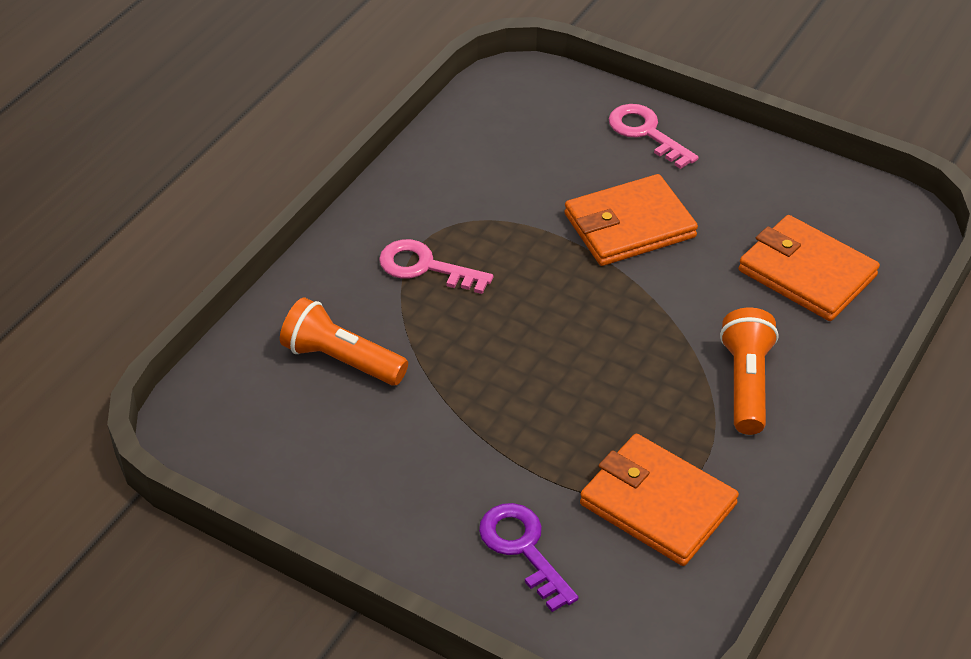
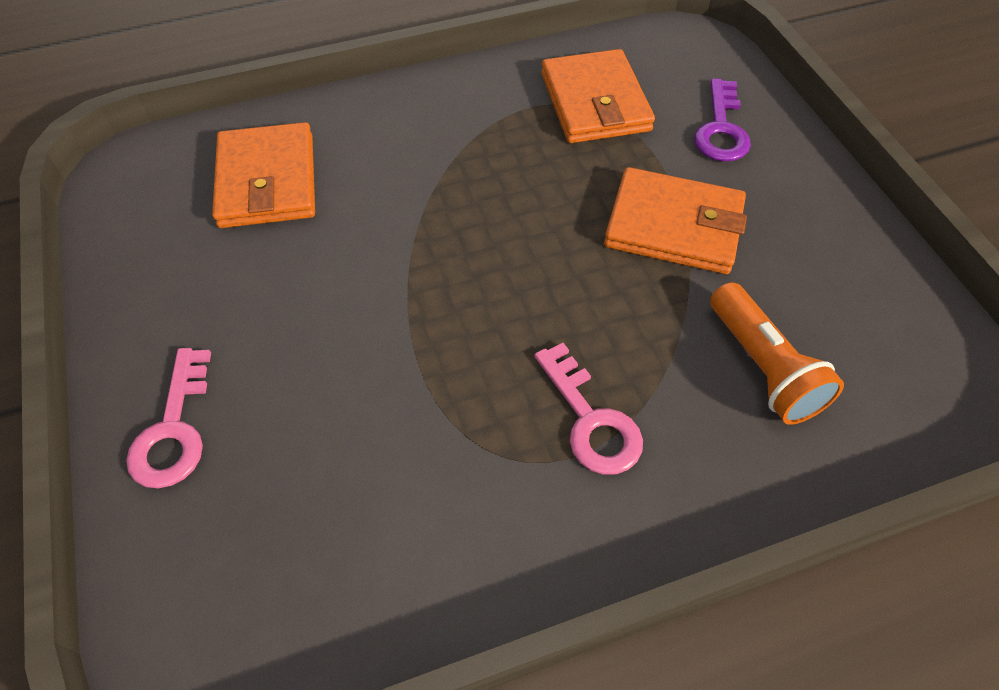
camera: 140 degrees left, 10 degrees up
orange wallet [564,174,698,266] -> orange wallet moved to [604,167,747,274]
orange flashlight [720,308,779,435] -> none

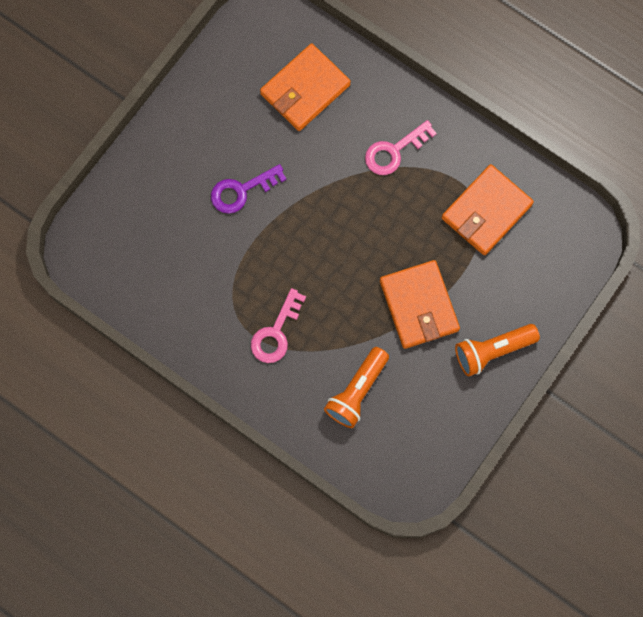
camera: 55 degrees right, 20 degrees up
pink key [126,348,211,488] -> pink key moved to [365,120,437,175]
purple key [694,78,751,162] -> purple key moved to [211,164,287,214]
none -> orange flashlight [455,324,540,377]

